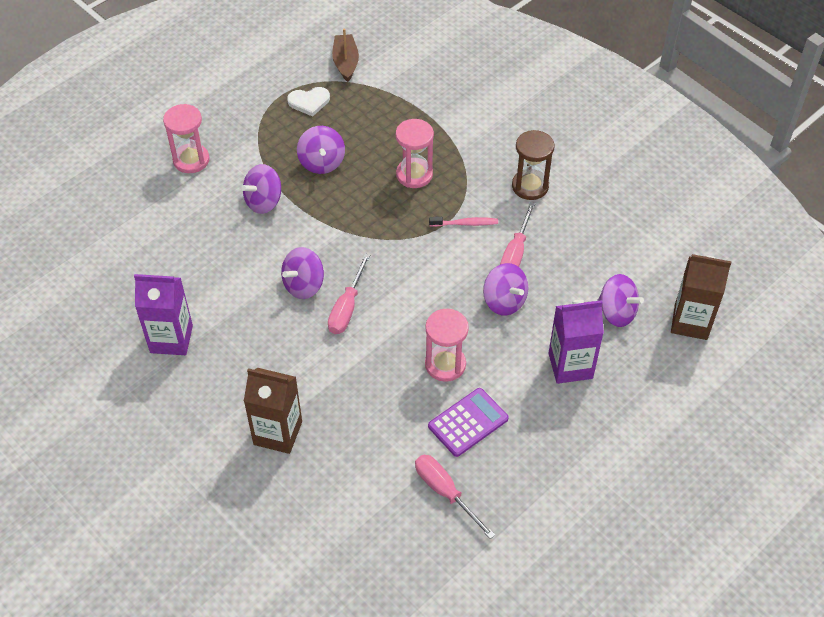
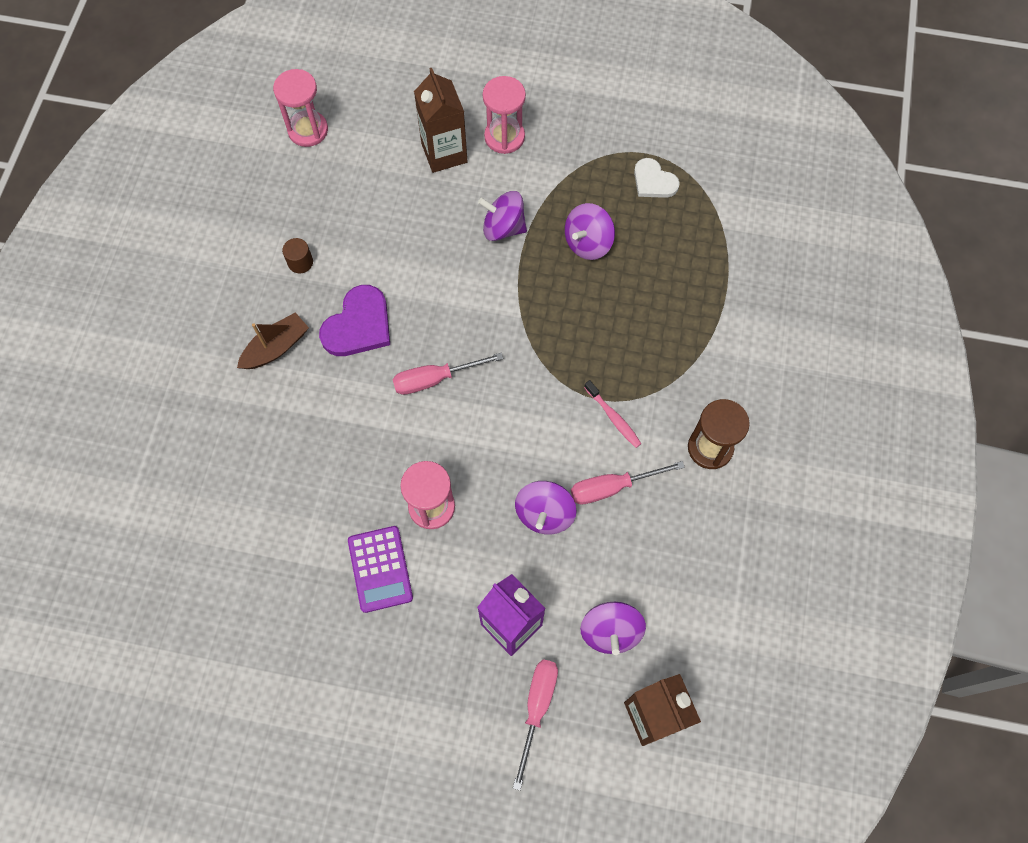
camera: 55 degrees right, 15 degrees up
purple carton [134,274,193,355] -> brown cylinder [282,238,313,273]
brown carton [244,368,302,454] -> brown carton moved to [414,68,468,173]
purple spinning top [281,247,324,299] -> none
brown boat [332,28,359,82] -> brown boat moved to [237,312,309,369]
pink hourglass [396,119,434,188] -> pink hourglass moved to [273,69,328,147]
pink screwdriver [415,455,495,539] -> pink screwdriver moved to [513,659,558,790]
purple calculator [428,388,509,457] -> purple calculator turned 60 degrees clockwise [348,526,413,613]
none -> purple heart [319,285,390,356]

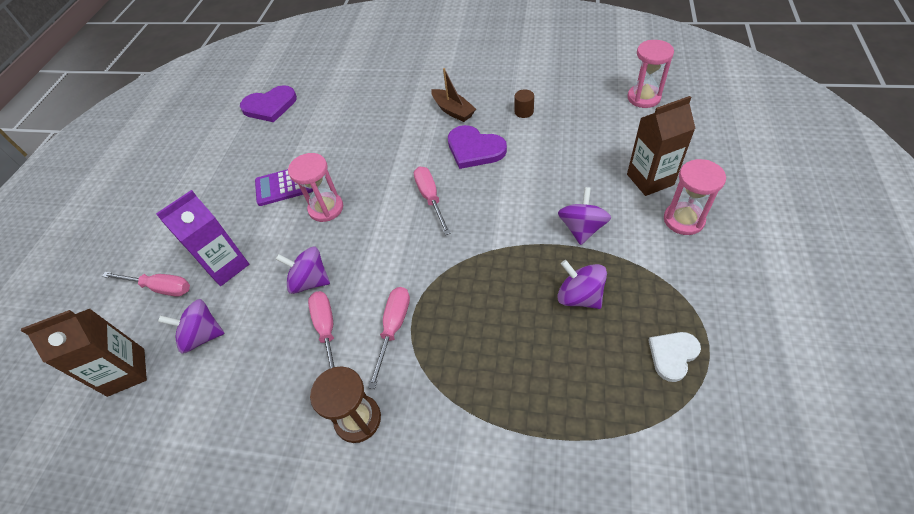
camera: 95 degrees right, 15 degrees down
pink toothbrush [584,380,642,448] -> pink screwdriver [368,287,410,389]
none -> purple heart [240,85,297,122]

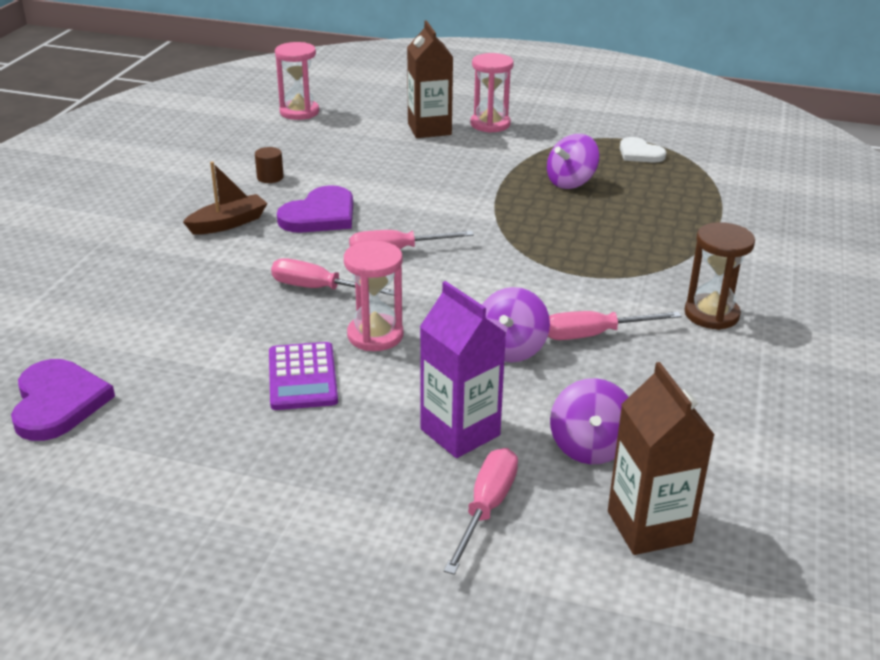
camera: 90 degrees left, 20 degrees down
pink screwdriver [368,287,410,389] -> pink screwdriver moved to [271,258,394,296]
purple spinning top [558,187,611,245] -> none

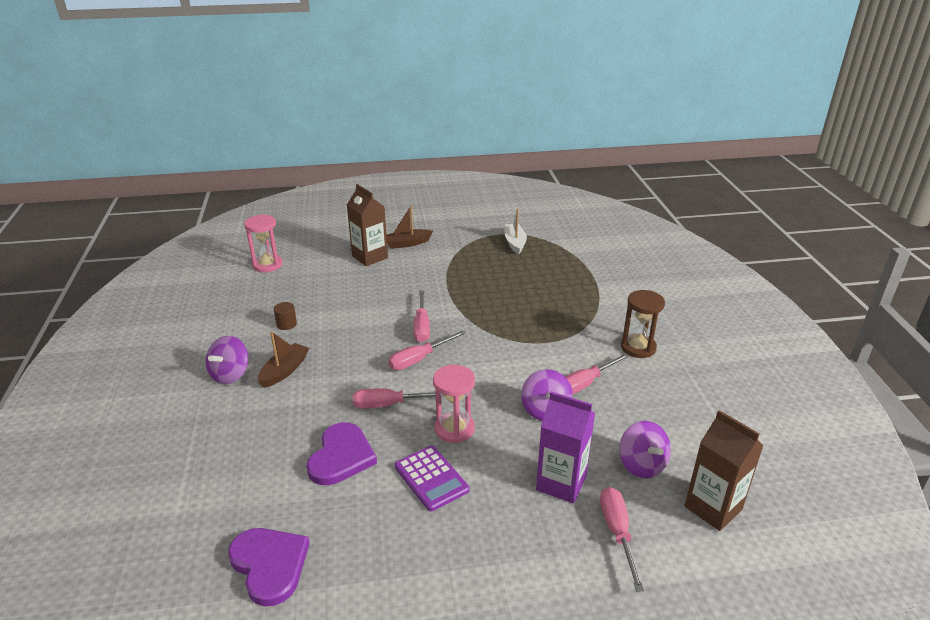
camera: 25 degrees left, 0 degrees up
purple heart [277,185,353,233] -> purple heart moved to [306,422,377,485]
pink hourglass [470,53,514,133] -> brown boat [386,205,433,249]
purple spinning top [547,134,599,189] -> purple spinning top moved to [206,336,248,384]
white heart [620,137,666,163] -> white boat [505,208,527,255]
none -> pink screwdriver [413,290,430,342]

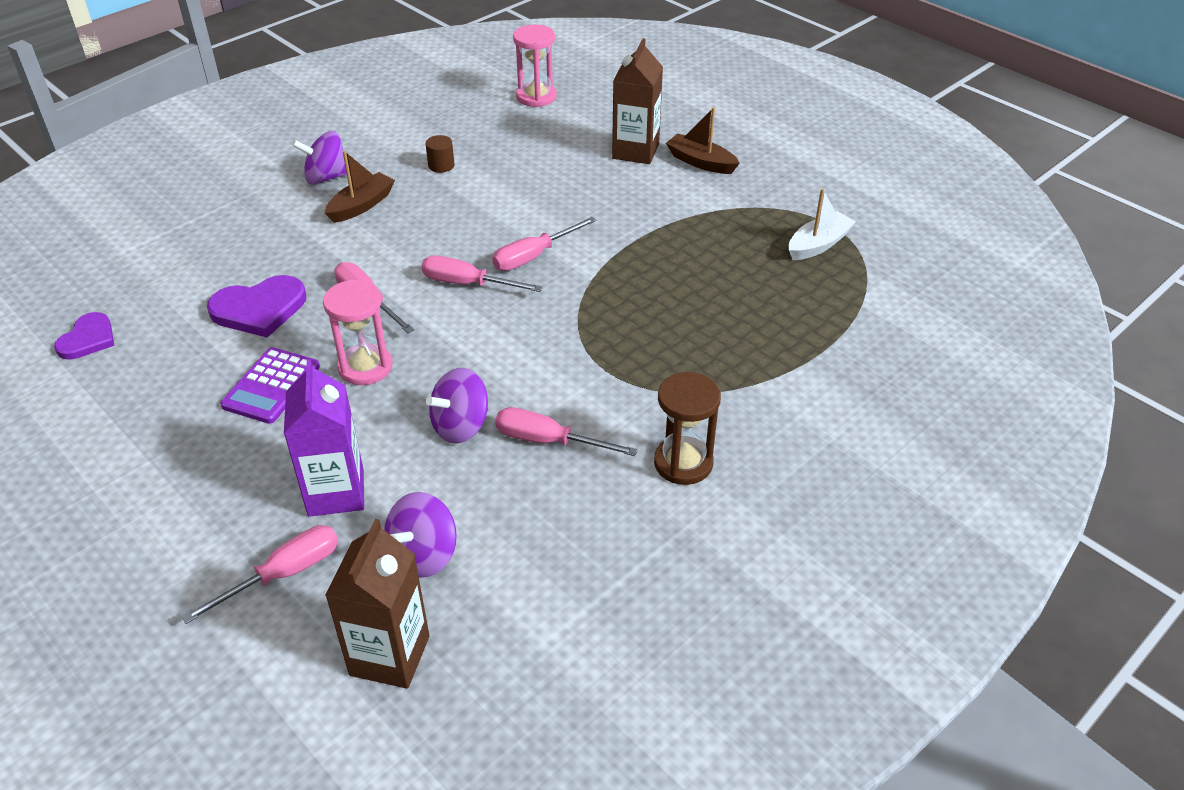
camera: 55 degrees right, 10 degrees up
purple heart [228,528,310,606] -> purple heart [54,312,115,360], size x0.65
brown boat [258,331,309,388] -> brown boat turned 45 degrees counterclockwise [325,151,395,223]

